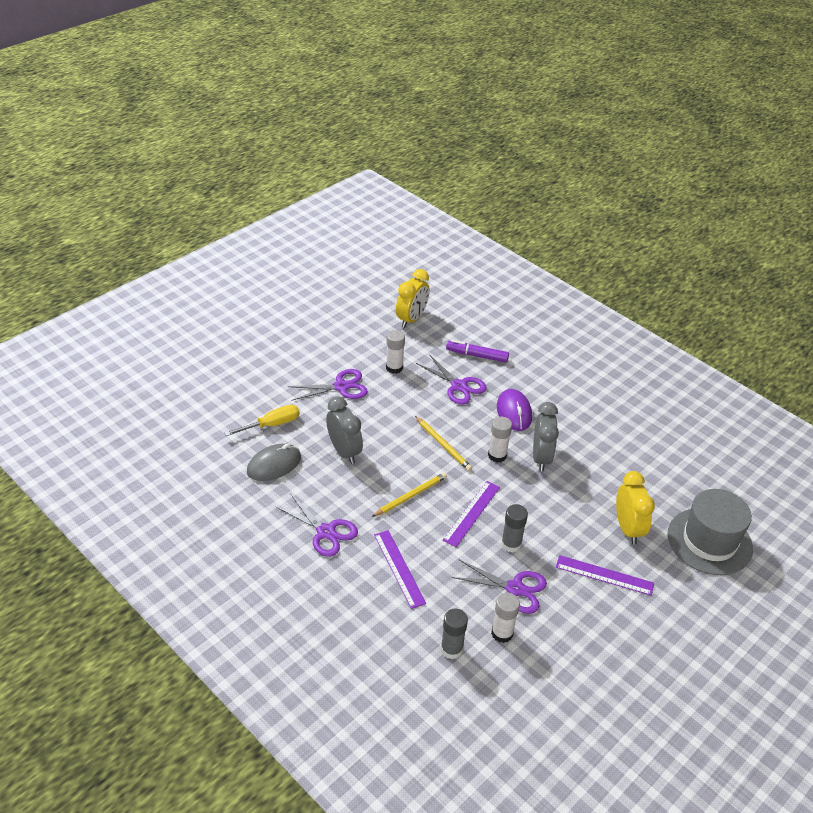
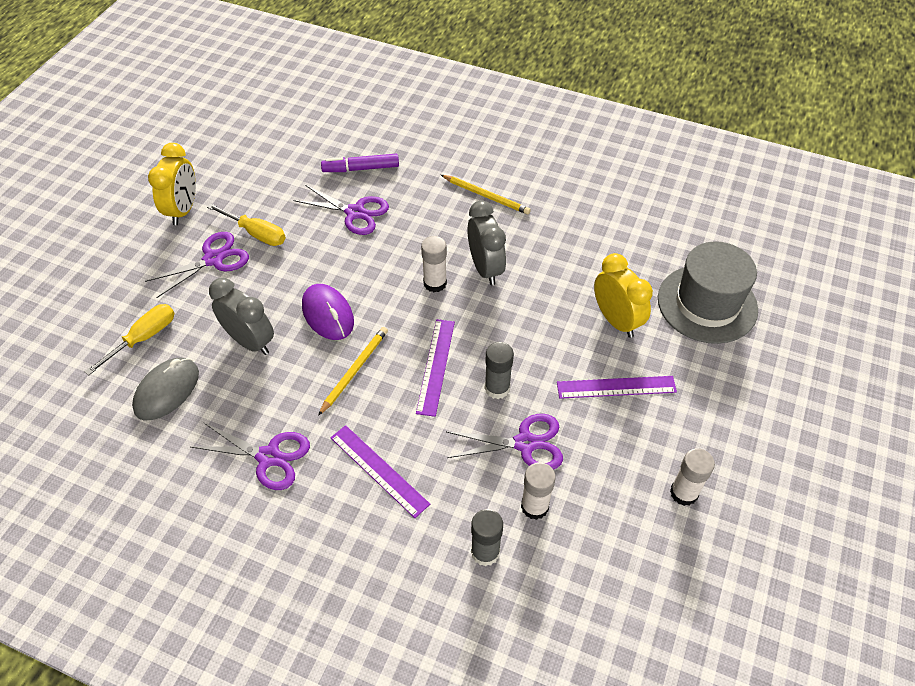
camera: 20 degrees left, 10 degrees up
white glue stick [386,330,405,374] -> white glue stick moved to [670,448,715,506]
yellow clock [396,269,430,328] -> yellow clock moved to [148,143,196,225]
yellow pencil [415,416,472,471] -> yellow pencil moved to [441,175,531,214]
purple mouse [497,389,532,431] -> purple mouse moved to [302,284,354,340]
none -> yellow screwdriver [207,204,286,246]

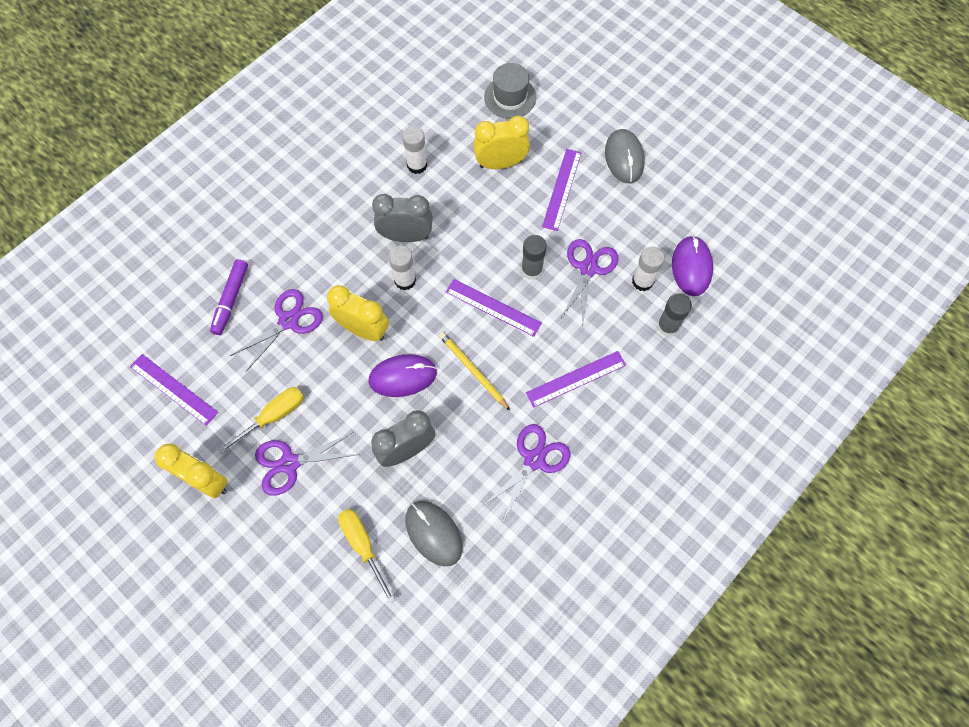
camera: 70 degrees left, 15 degrees up
purple scissors [145,232,249,298] -> purple scissors turned 90 degrees counterclockwise [255,432,360,495]
yellow pencil [441,175,531,214] -> none
grey hat [658,241,758,344] -> grey hat [484,63,536,119], size x0.64
white glue stick [670,448,715,506] -> white glue stick moved to [402,126,427,174]
none -> purple ruler [130,354,218,426]
none -> yellow clock [327,285,389,341]
none -> grey mouse [605,129,645,184]
none -> purple mouse [672,235,713,296]

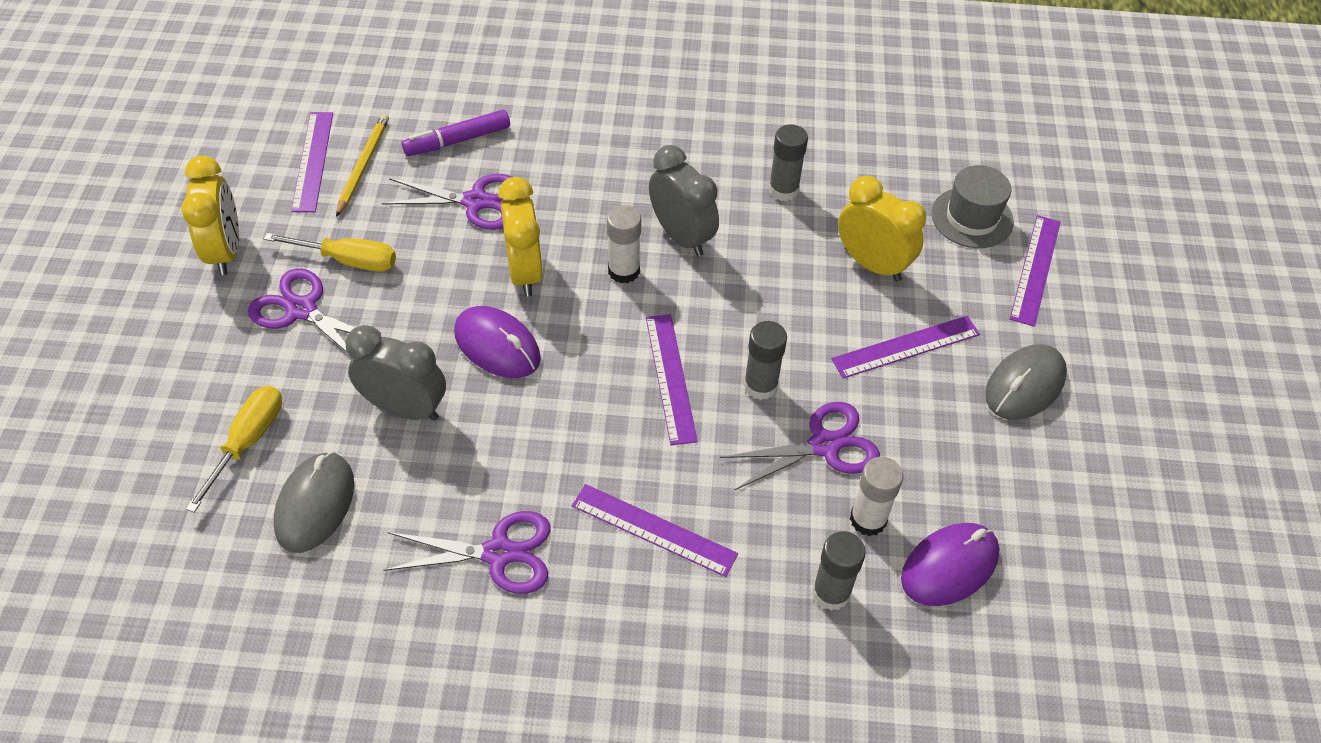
camera: 50 degrees right, 15 degrees down
white glue stick [402,126,427,174] -> grey glue stick [769,124,808,201]
yellow pencil [439,332,510,410] -> yellow pencil moved to [336,114,389,217]
none -> purple ruler [1010,215,1061,327]

